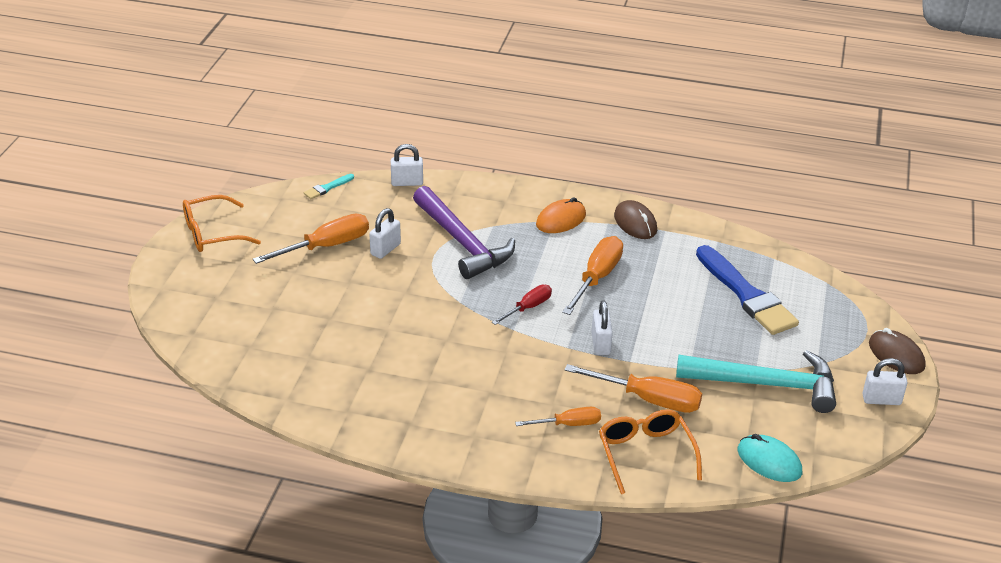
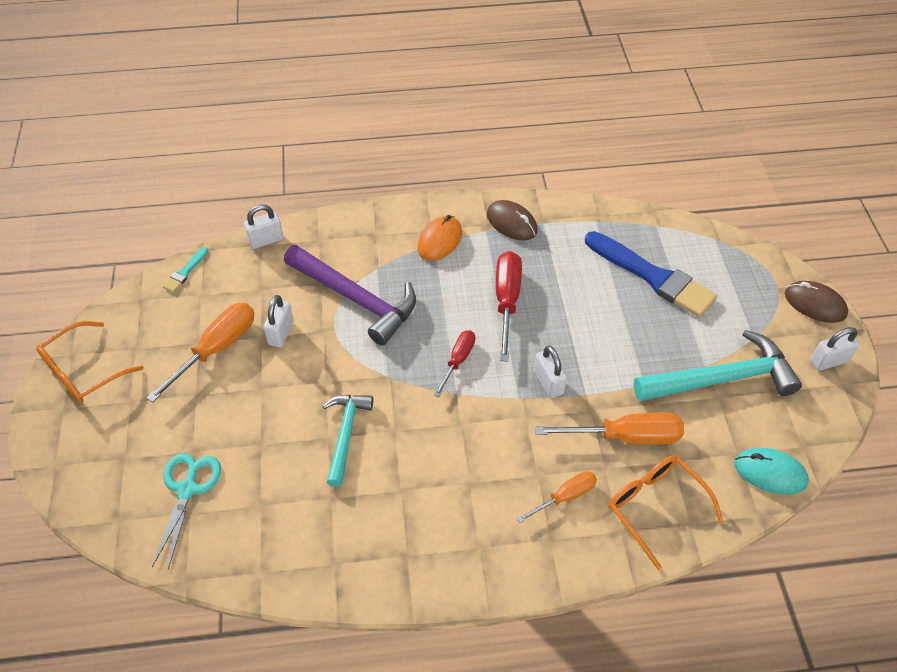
camera: 20 degrees left, 15 degrees up
orange screwdriver [562,236,623,315] -> red screwdriver [496,251,522,362]
none -> turquoise scissors [152,453,221,569]
none -> turquoise hammer [323,395,373,487]

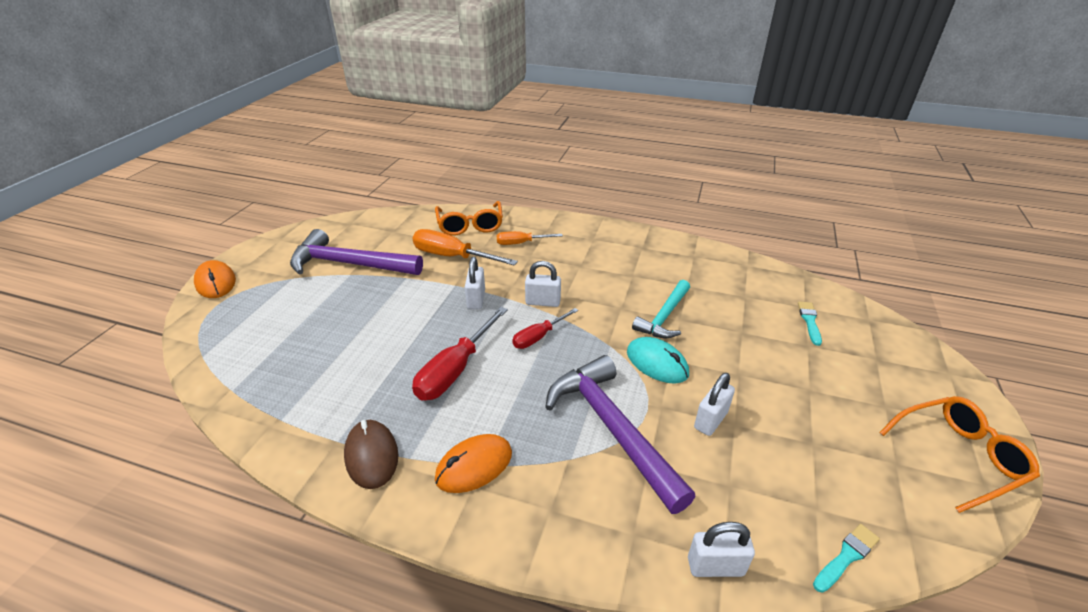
camera: 155 degrees left, 15 degrees down
orange screwdriver [146,303,255,403] -> none
turquoise scissors [152,453,221,569] -> turquoise brush [798,301,822,346]
blue brush [585,231,717,317] -> none
turquoise hammer [634,330,802,401] -> purple hammer [290,229,423,275]
turquoise mouse [735,448,809,495] -> turquoise mouse moved to [627,337,689,384]
brown mouse [785,281,848,323] -> orange mouse [194,260,236,298]
white padlock [811,327,859,371] -> white padlock moved to [525,261,561,307]

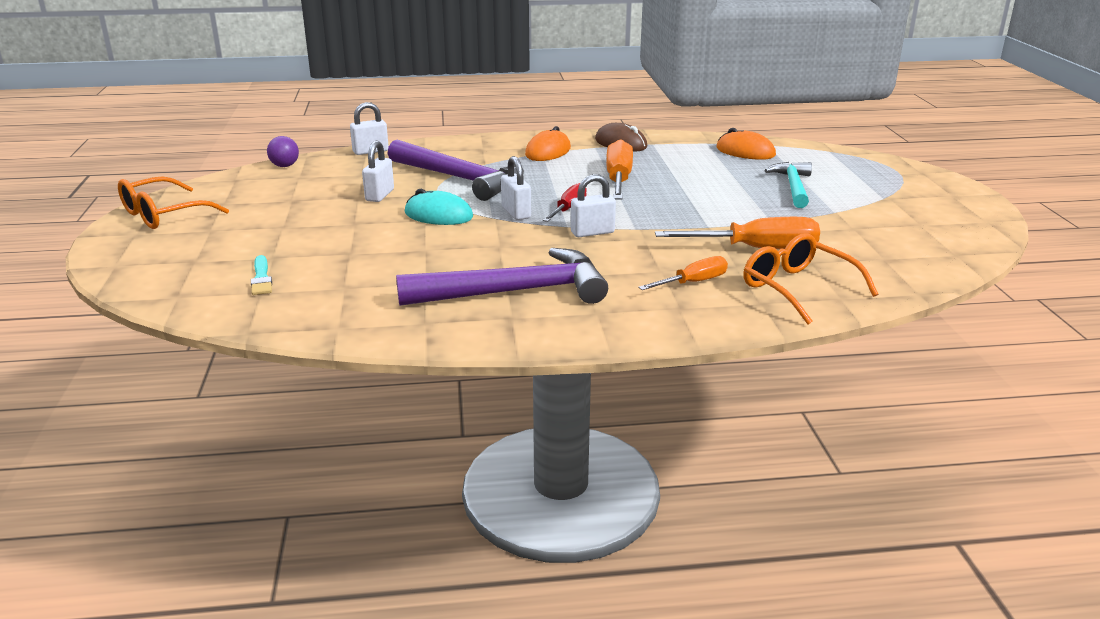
camera: 155 degrees right, 10 degrees down
orange mouse [194,260,236,298] -> orange mouse moved to [716,128,776,160]
purple hammer [290,229,423,275] -> purple hammer moved to [396,248,608,306]
red screwdriver [412,307,508,401] -> orange screwdriver [606,139,633,200]
white padlock [465,257,485,309] -> white padlock moved to [501,156,531,220]
turquoise hammer [632,280,690,338] -> turquoise hammer moved to [764,162,812,208]
turquoise brush [813,524,880,593] -> purple ball [267,136,299,167]

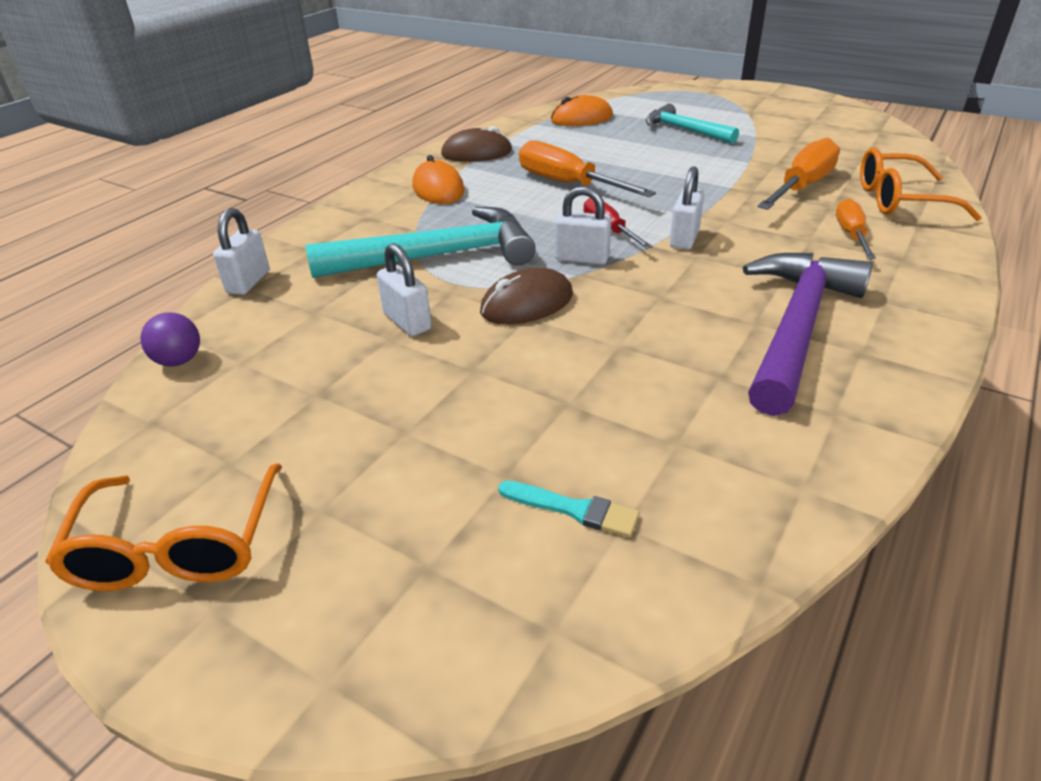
camera: 50 degrees left, 10 degrees up
purple hammer [388,140,524,201] -> turquoise hammer [306,207,536,278]
turquoise mouse [405,189,473,225] -> brown mouse [480,268,573,324]

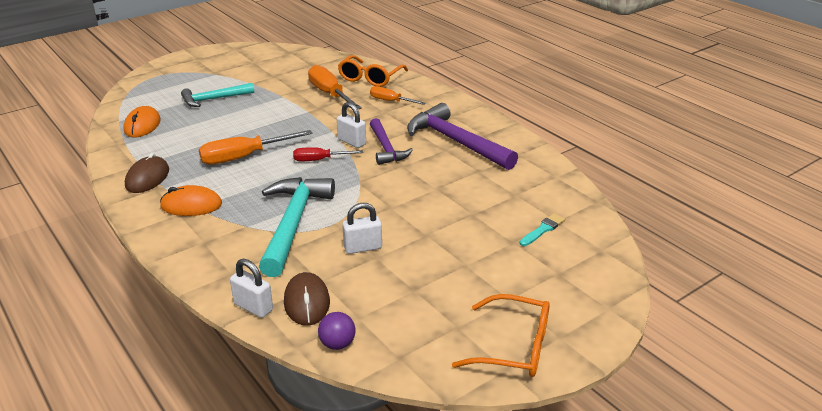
camera: 70 degrees left, 5 degrees down
brown mouse [480,268,573,324] -> brown mouse moved to [284,272,330,326]
white padlock [555,186,611,265] -> none
none -> purple hammer [370,118,413,165]

